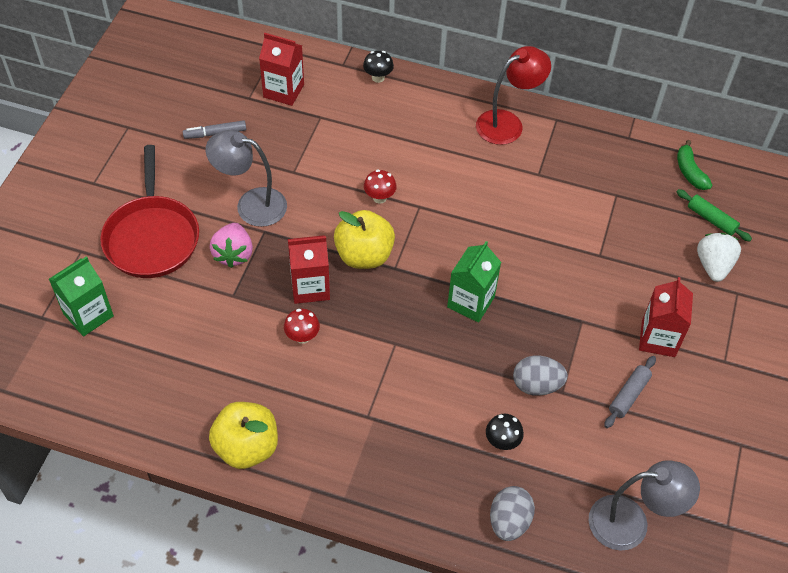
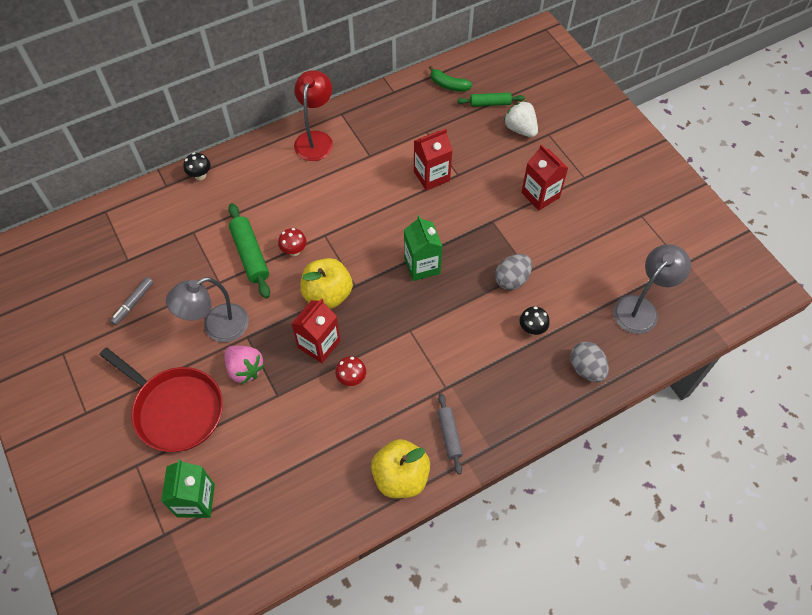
camera: 45 degrees left, 5 degrees up
red carton [259,33,304,106] -> red carton moved to [414,129,453,191]
grey rolling pin [604,356,656,428] -> grey rolling pin moved to [437,393,463,475]
none -> green rolling pin [228,203,270,298]

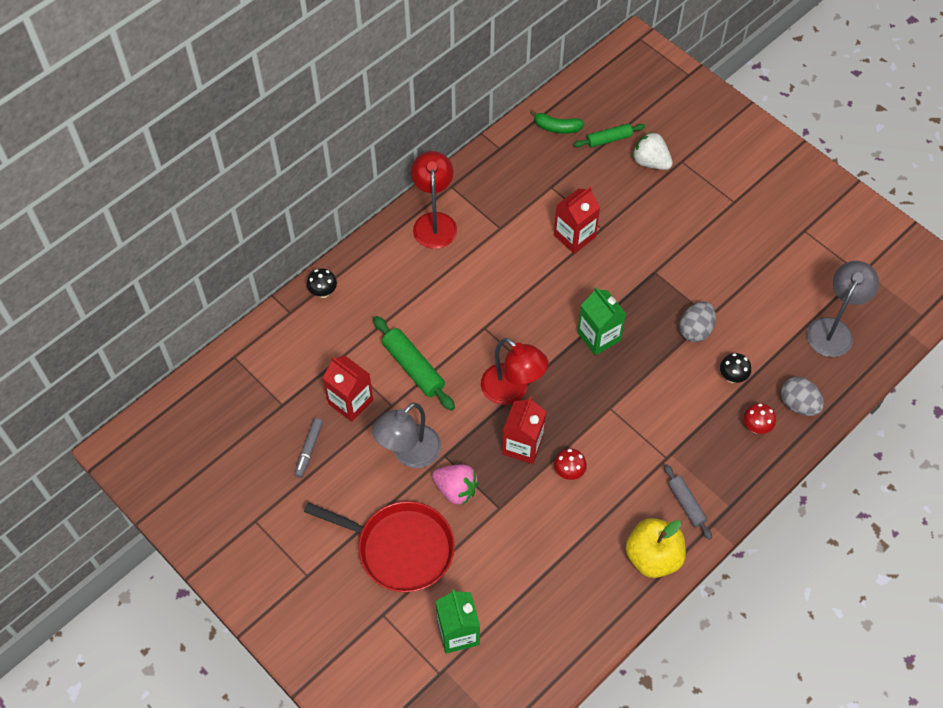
camera: 15 degrees left, 0 degrees up
red mushroom [278,228,306,256] -> red mushroom moved to [744,403,776,434]
yellow apple [300,258,353,309] -> red lamp [481,338,548,405]
red carton [521,144,568,210] -> red carton moved to [323,356,373,422]

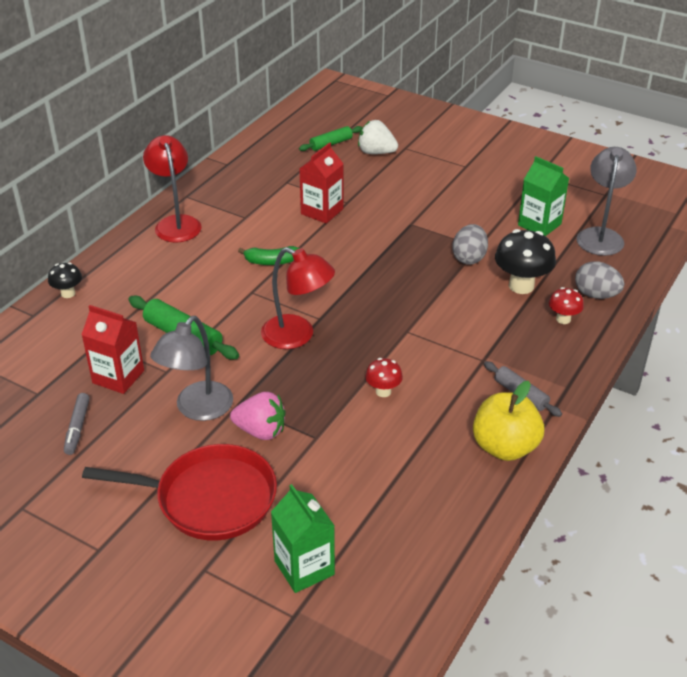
camera: 15 degrees left, 20 degrees down
red carton [502,397,546,464] -> none
green banana [530,110,584,134] -> green banana moved to [238,246,300,265]
green carton [577,287,626,355] -> green carton moved to [518,156,569,236]
black mushroom [720,353,751,383] -> black mushroom [495,229,556,294], size x1.81

